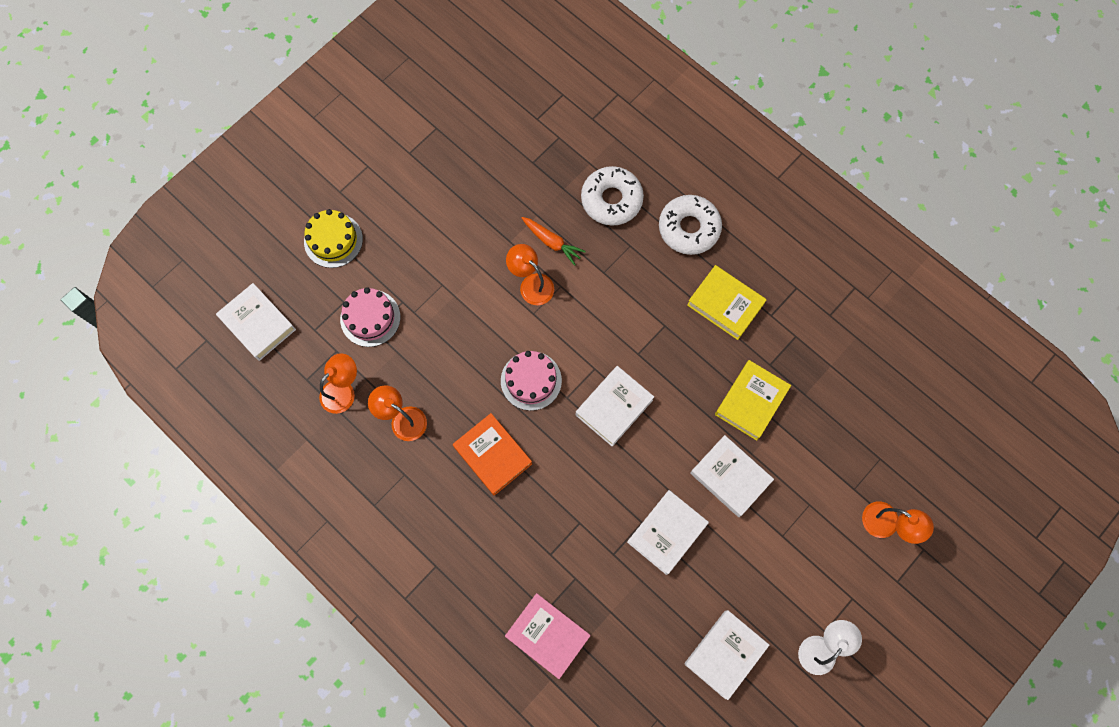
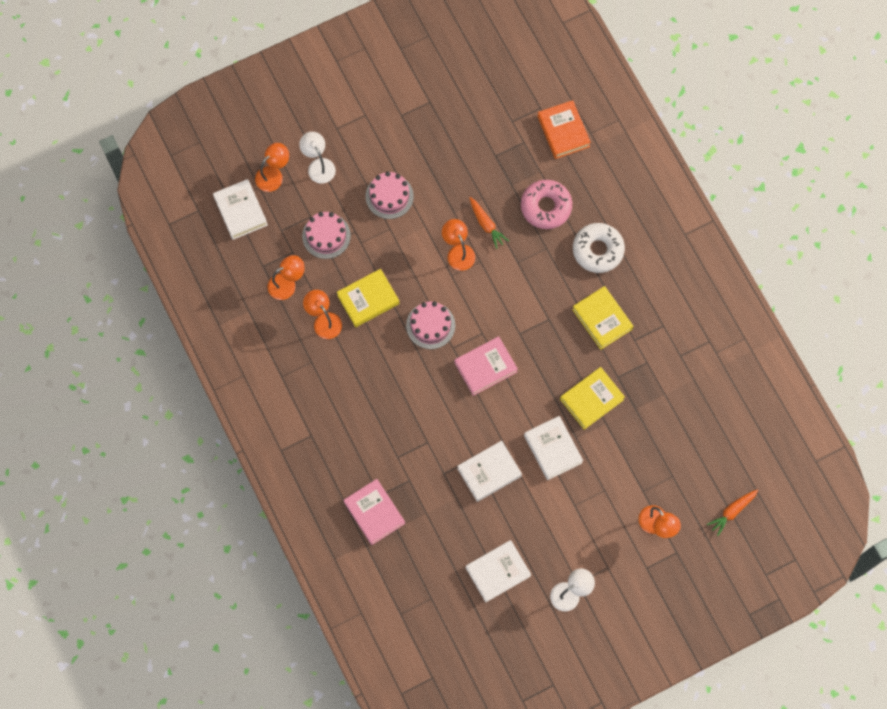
camera: 20 degrees right, 0 degrees up
yellow cake [304,209,363,268] -> white lamp [299,132,336,184]
orange book [453,413,532,496] -> orange book moved to [538,100,591,159]
white book [576,366,654,446] -> pink book [455,336,518,396]
white donut [581,166,644,226] -> pink donut [521,180,572,229]
none -> orange lamp [255,143,289,192]
none -> yellow book [337,269,399,327]
none -> pink cake [366,172,414,219]
none -> orange carrot [707,489,758,536]

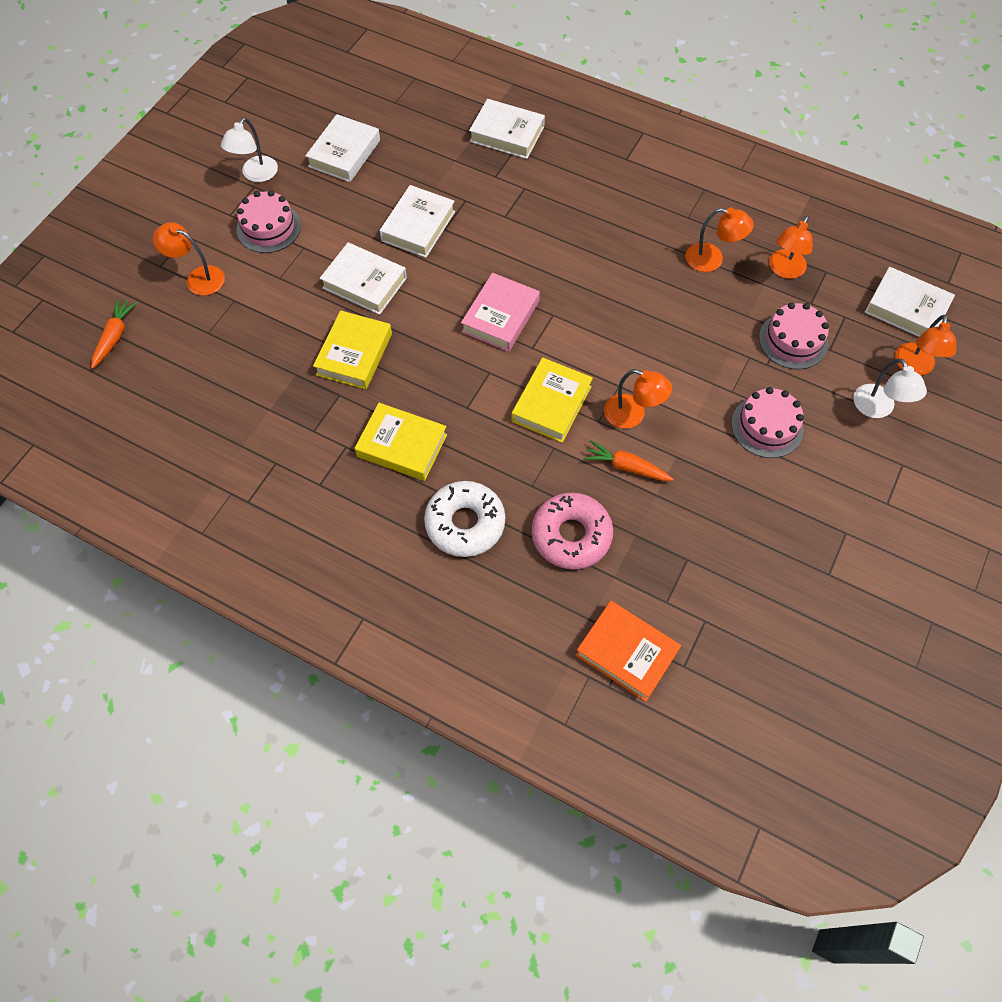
camera: 145 degrees right, 10 degrees down
white lamp [299,132,336,184] -> white lamp turned 45 degrees clockwise [853,359,927,418]
yellow book [337,269,399,327] -> yellow book moved to [511,358,593,443]
pink book [343,479,405,545] -> white book [469,99,545,159]
pink cake [406,301,455,349] -> pink cake moved to [237,190,301,253]

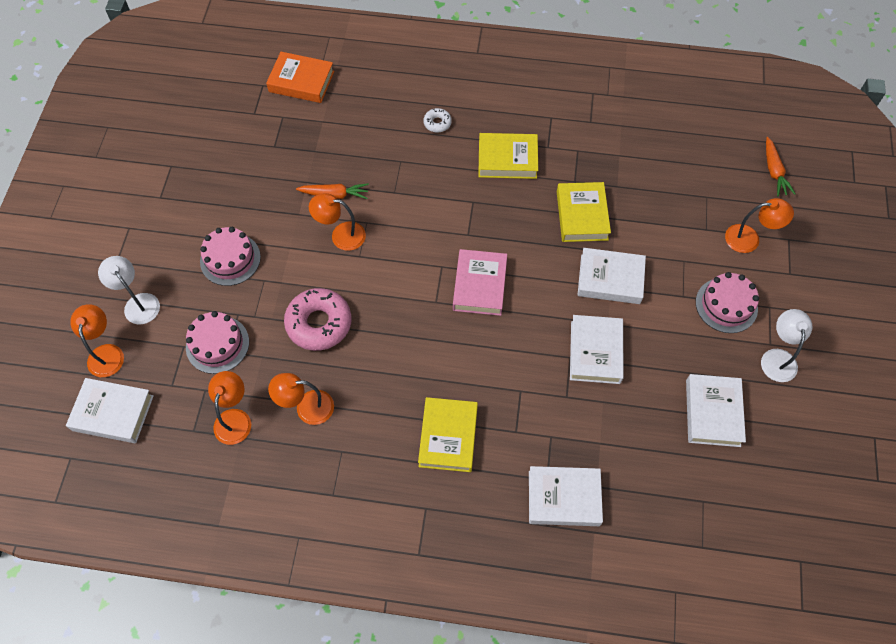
camera: 160 degrees right, 0 degrees up
white donut [424,481,505,557] -> white donut [423,108,452,133], size x0.48
yellow book [511,358,593,443] -> yellow book moved to [418,397,478,472]
pink donut [532,493,613,570] -> pink donut moved to [284,288,352,351]

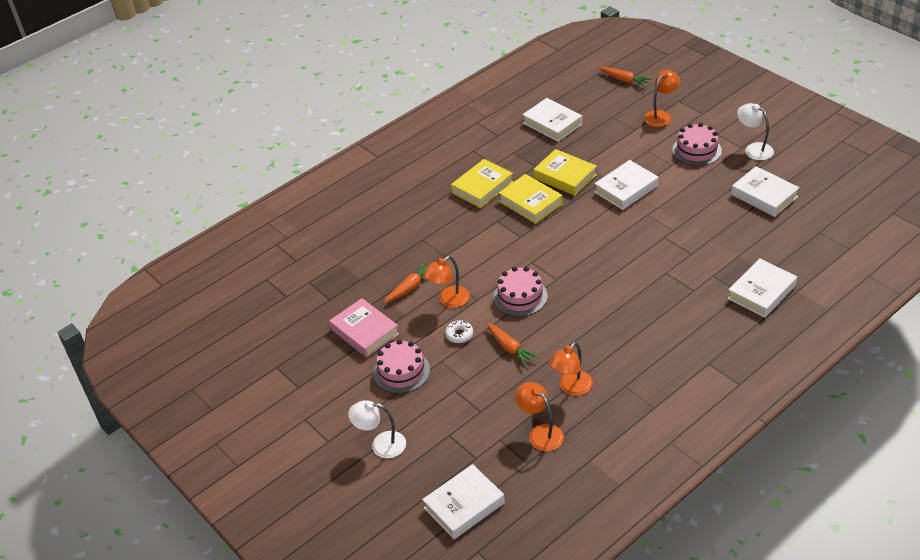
camera: 45 degrees left, 20 degrees down
orange lamp [70,304,124,377] -> none
pink cake [186,311,249,374] -> pink cake moved to [494,267,548,316]
orange book [266,52,334,103] -> none
pink donut [284,288,352,351] -> orange carrot [486,323,538,366]
yellow book [418,397,478,472] -> yellow book moved to [498,174,563,224]
white donut [423,108,452,133] -> white donut moved to [445,320,473,343]
pink book [453,249,507,316] -> pink book moved to [329,298,399,358]
white book [570,315,624,384] -> white book moved to [522,98,583,142]

